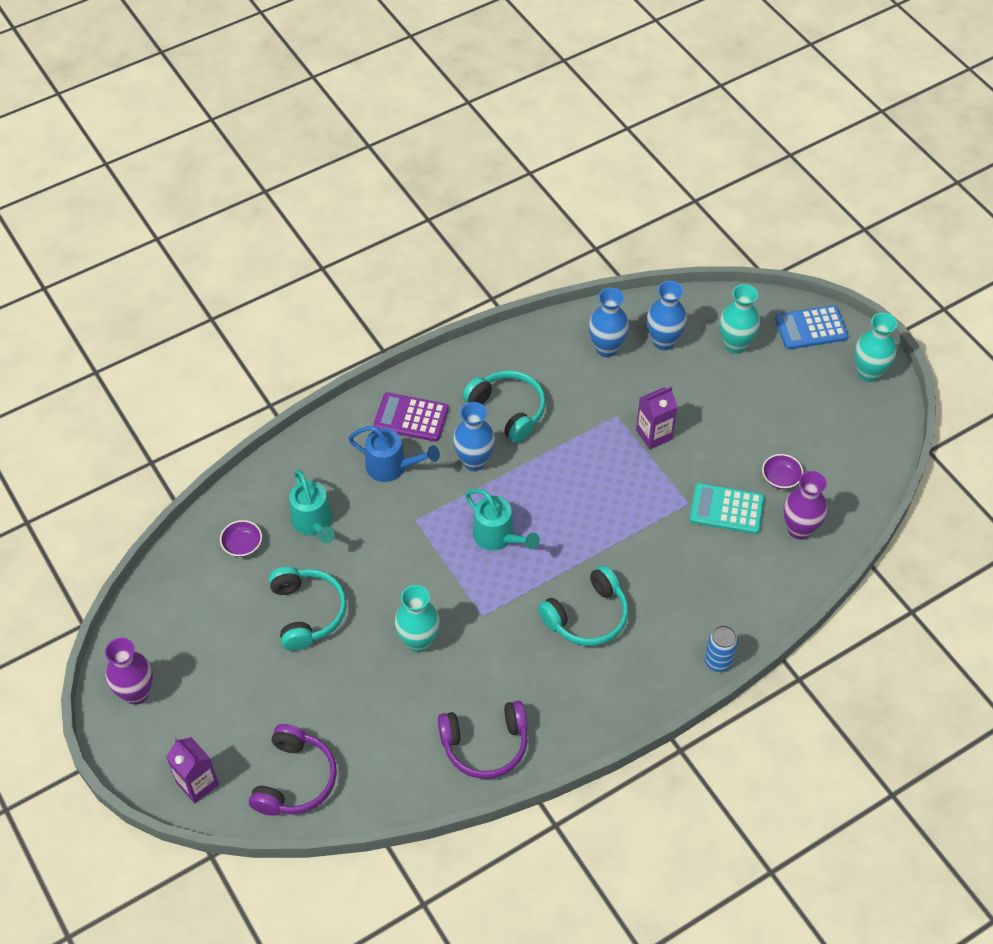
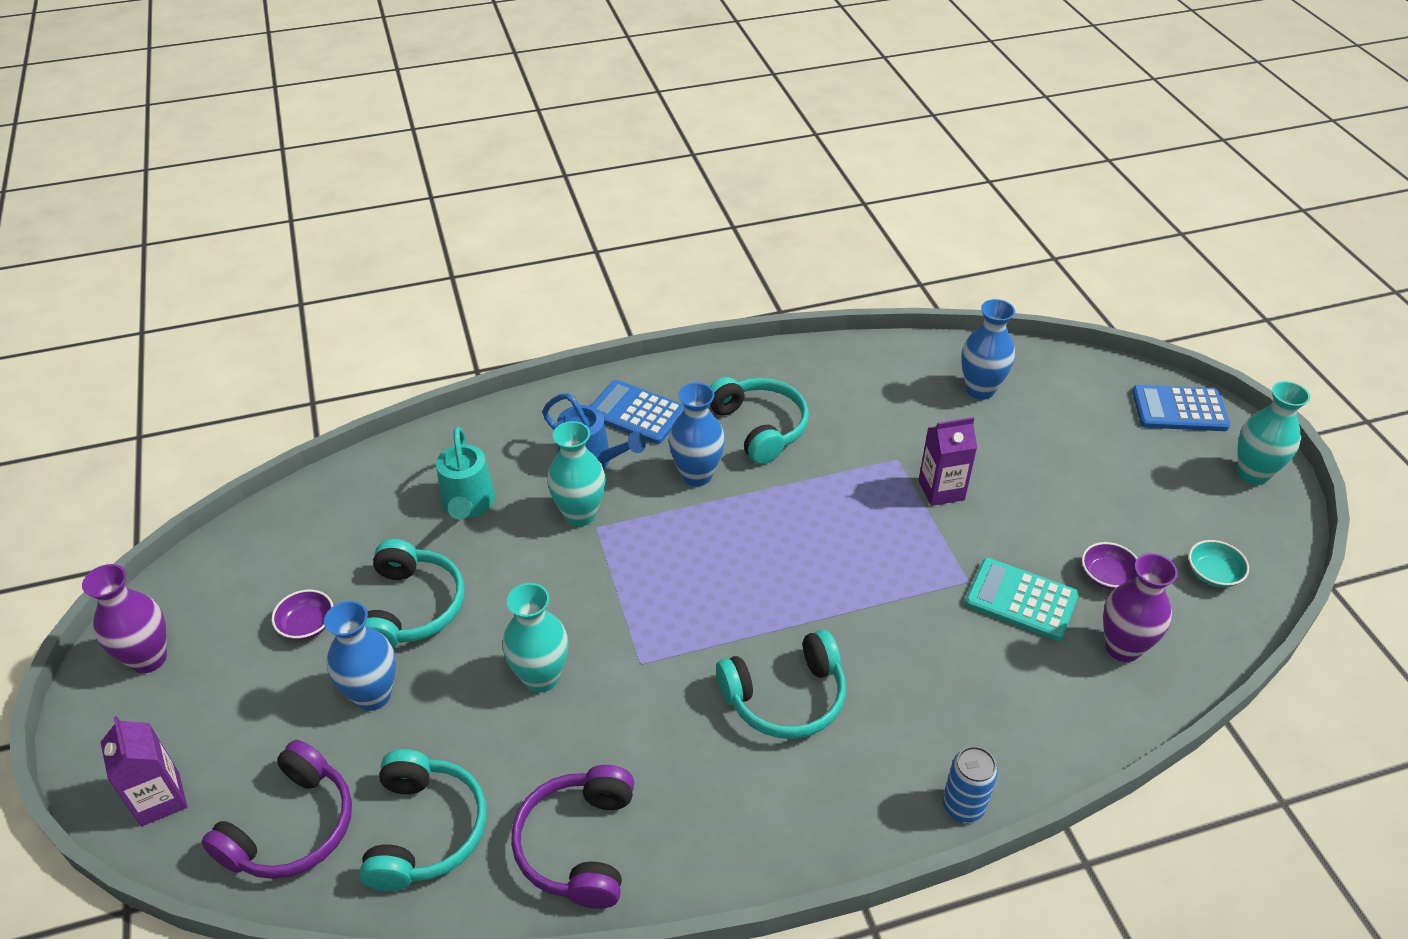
camera: 15 degrees right, 10 degrees down
purple bowl [220,520,262,557] -> purple bowl moved to [272,589,333,640]
purple calculator [374,392,449,442] -> blue calculator [591,380,685,444]
purple headphones [438,700,528,779] -> purple headphones turned 90 degrees clockwise [511,765,634,909]
turquoise watering can [465,489,540,550] -> none
blue vase [589,288,629,357] -> blue vase moved to [324,601,396,711]
turquoise vase [720,284,760,354] -> turquoise vase moved to [547,421,606,526]
none -> turquoise headphones [359,749,487,891]
none -> turquoise bowl [1189,540,1249,588]

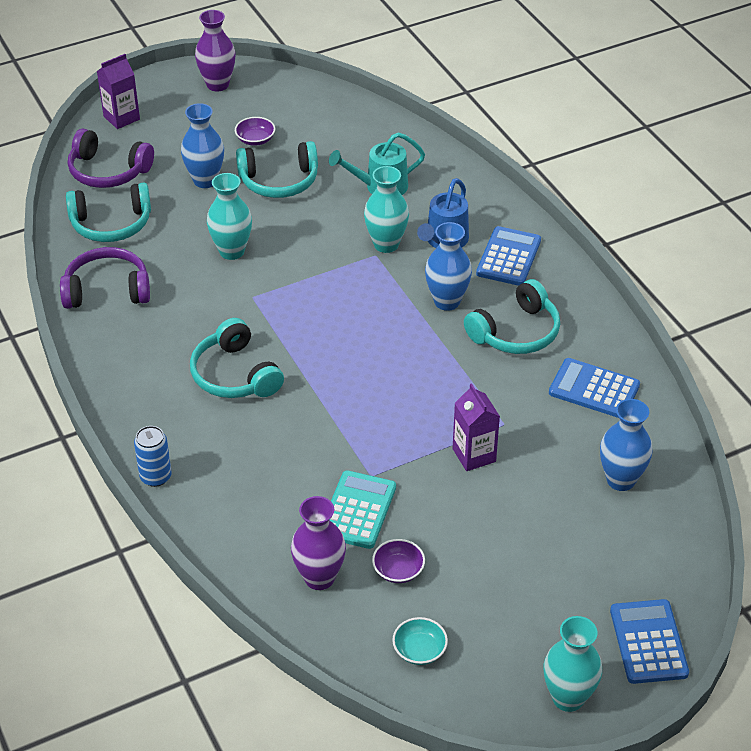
camera: 80 degrees right, 0 degrees up
none -> blue calculator [549,358,640,418]

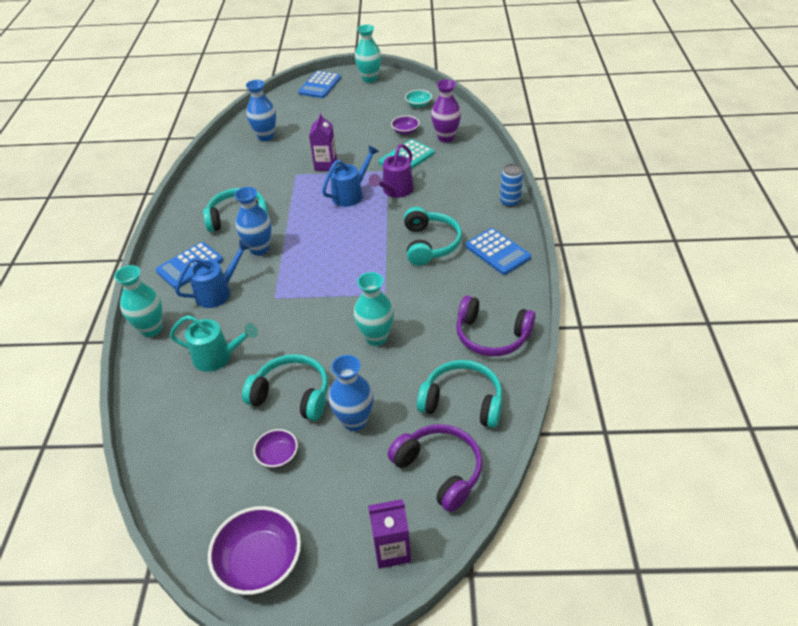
camera: 150 degrees left, 0 degrees up
purple vase [195,10,236,92] -> purple bowl [208,506,301,595]
turquoise vase [364,166,409,253] -> turquoise vase moved to [114,265,162,337]
blue calculator [549,358,640,418] -> blue calculator moved to [465,228,531,275]
none -> blue watering can [322,145,379,207]
none -> purple watering can [369,144,414,198]

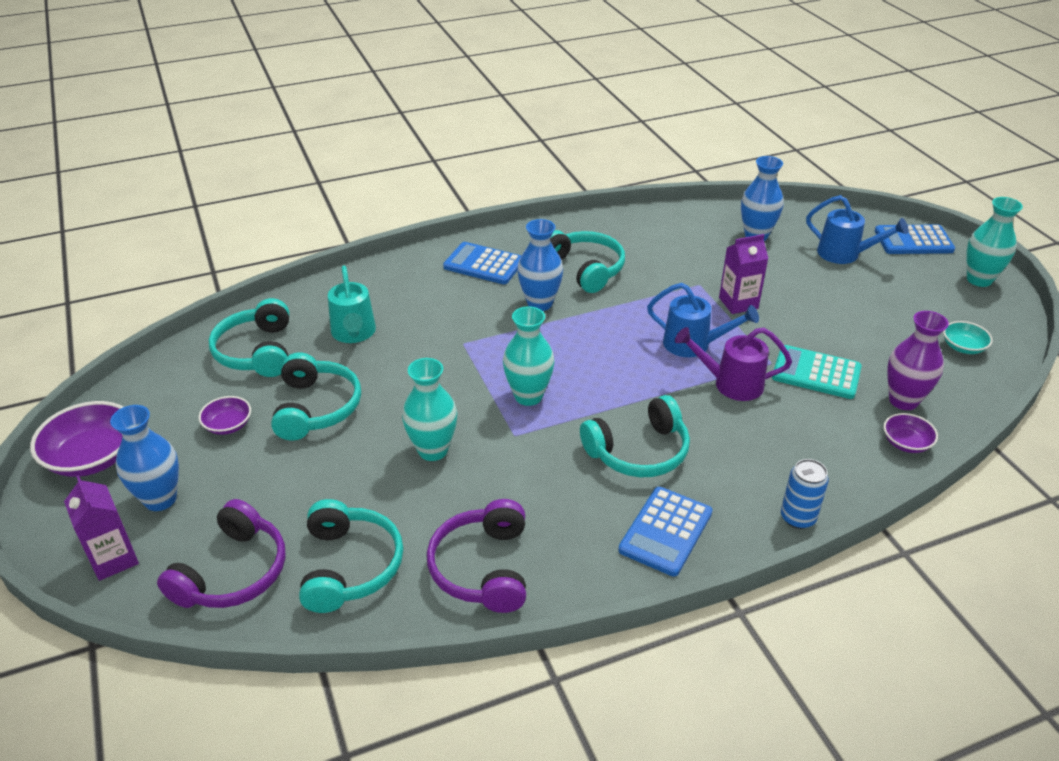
camera: 65 degrees right, 5 degrees down
turquoise vase [114,265,162,337] -> turquoise vase moved to [503,306,554,406]
blue watering can [175,240,251,308] -> blue watering can moved to [806,195,908,264]
blue vase [329,355,373,431] -> blue vase moved to [110,405,179,511]
purple bowl [391,116,419,135] -> purple bowl moved to [883,413,938,453]
none -> turquoise headphones [209,298,289,377]

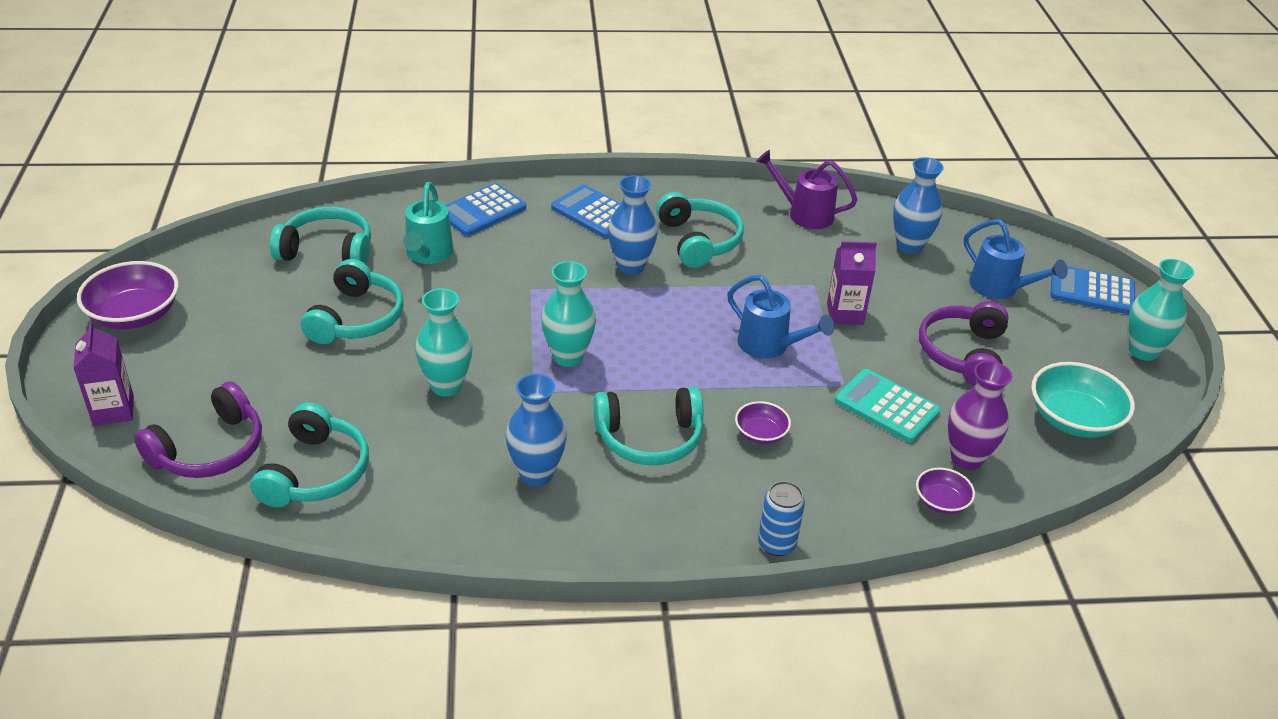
camera: 15 degrees right, 0 degrees up
blue vase [110,405,179,511] -> blue vase moved to [506,374,567,486]
purple bowl [199,396,251,435] -> purple bowl moved to [735,401,791,444]
turquoise headphones [209,298,289,377] -> turquoise headphones turned 90 degrees clockwise [270,207,371,264]
purple headphones [427,499,526,613] -> purple headphones moved to [919,301,1009,386]
blue calculator [618,487,712,577] -> blue calculator moved to [446,183,526,236]
purple watering can [675,327,792,401] -> purple watering can moved to [756,150,857,229]
turquoise bowl [943,321,993,354] -> turquoise bowl [1031,362,1135,438], size x1.84

